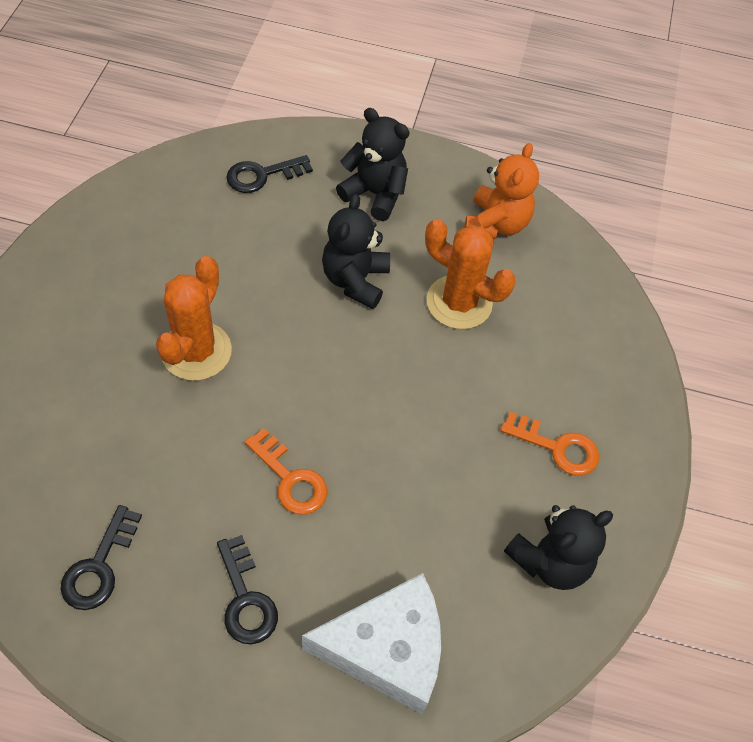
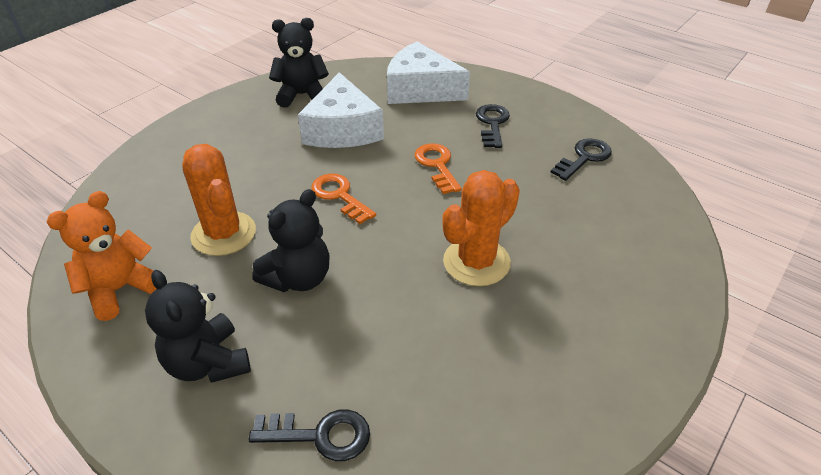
camera: 150 degrees left, 15 degrees down
orange key [500,412,599,476] -> orange key moved to [311,174,376,224]
none -> white cheese [298,72,384,148]

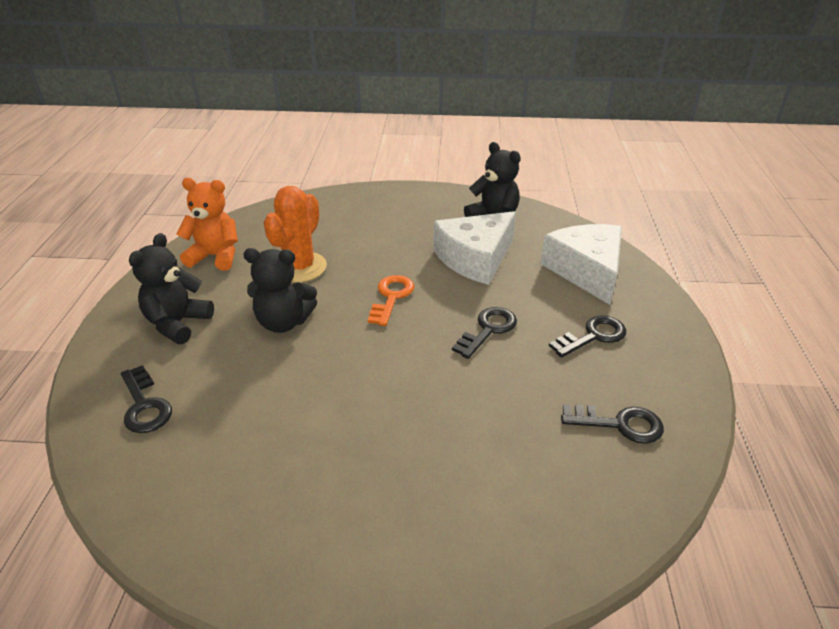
camera: 55 degrees right, 5 degrees down
orange key [415,143,462,194] -> black key [452,307,517,359]
orange cactus [442,170,520,286] -> none

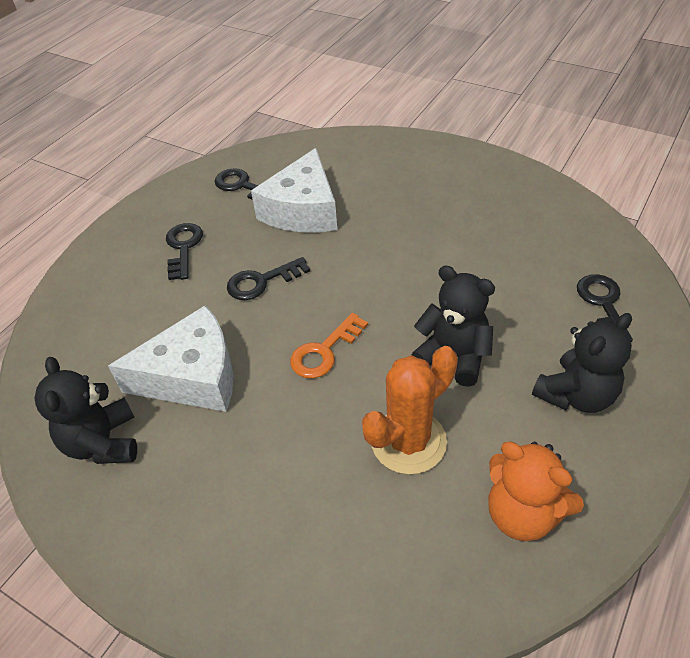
camera: 150 degrees left, 10 degrees up
white cheese [541,224,622,305] -> white cheese moved to [251,148,337,232]
black key [549,316,626,358] -> black key turned 90 degrees clockwise [166,223,203,280]

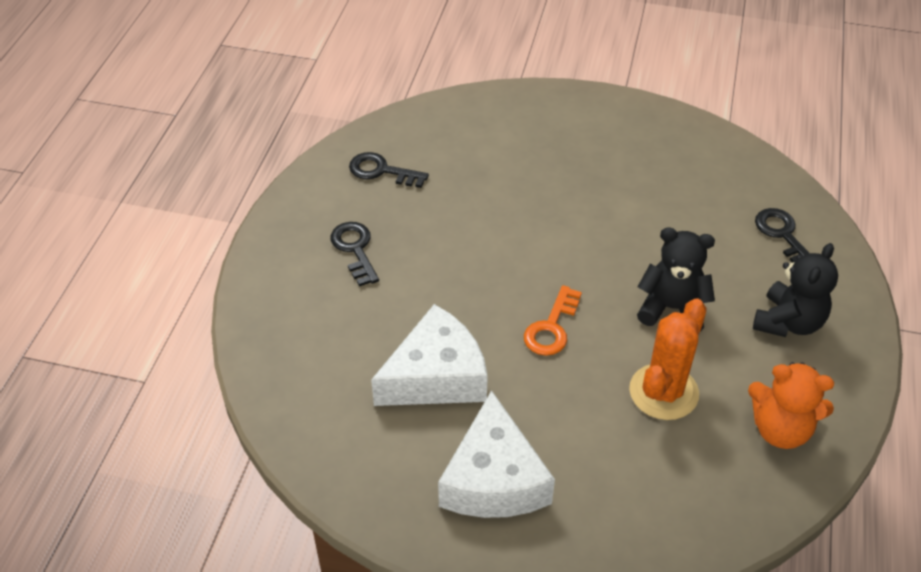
camera: 20 degrees left, 0 degrees up
black teddy bear [34,357,137,464] -> none
black key [227,257,310,300] -> none
white cheese [251,148,337,232] -> white cheese moved to [438,390,555,518]

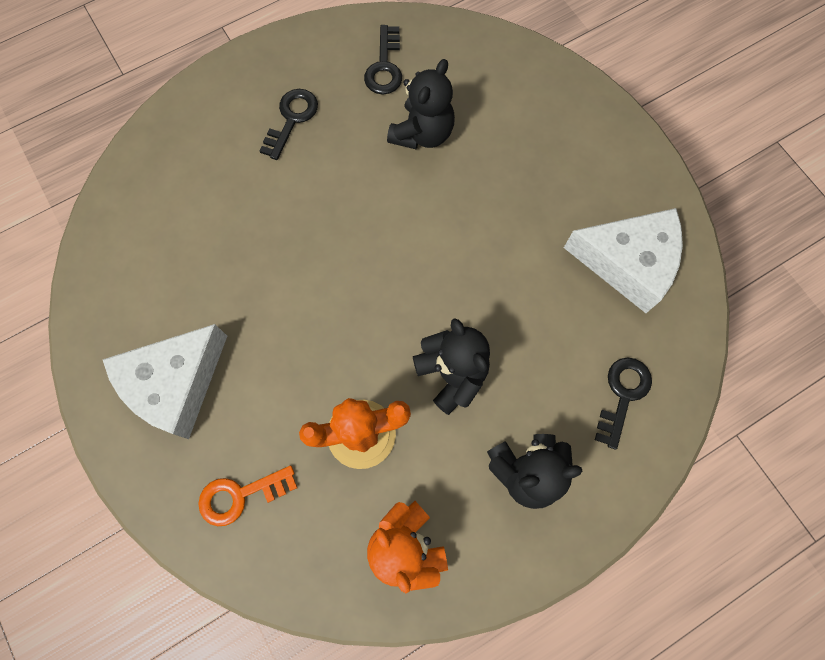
camera: 45 degrees right, 25 degrees up
black key [349,152,429,188] -> black key turned 150 degrees counterclockwise [364,25,402,94]
white cheese [371,304,488,406] -> white cheese moved to [564,208,683,313]
orange key [524,285,582,356] -> orange key moved to [198,466,297,526]
none -> black teddy bear [387,59,455,149]

